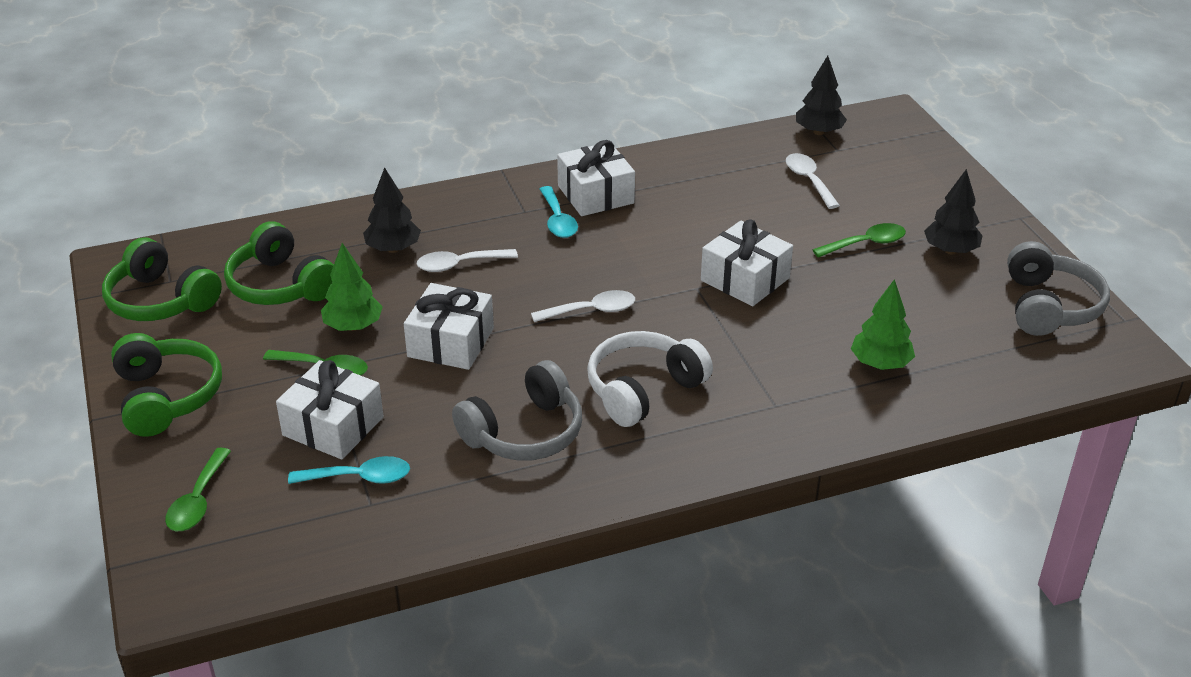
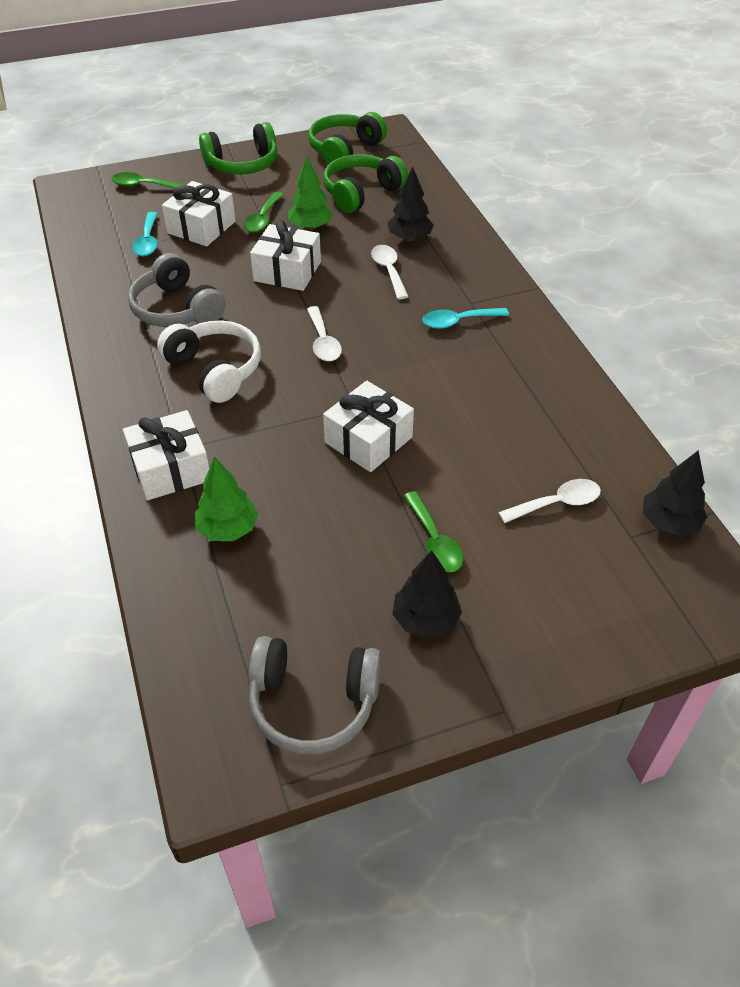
camera: 90 degrees right, 10 degrees up
white gift [557,140,635,216] -> white gift moved to [123,410,209,501]

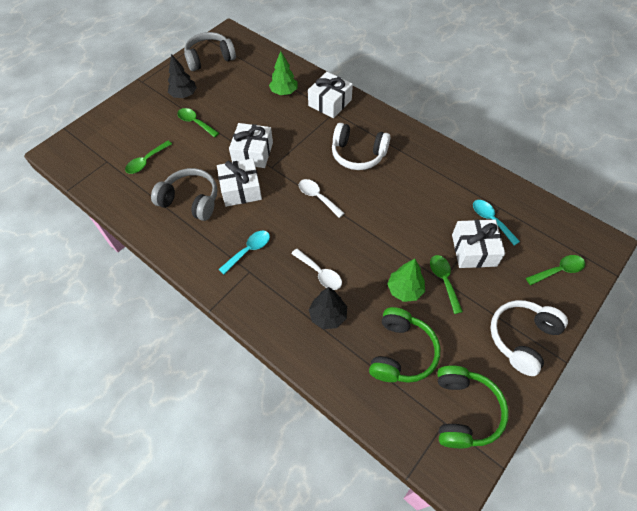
camera: 150 degrees right, 10 degrees up
grey headphones [128,253,225,327] -> grey headphones moved to [151,168,217,221]
green headphones [199,122,277,175] -> white headphones [490,300,568,376]
white gift [250,220,321,291] -> white gift moved to [217,158,262,207]
white spoon [498,479,601,523] -> green spoon [125,141,172,174]
black tree [643,450,707,536] -> none

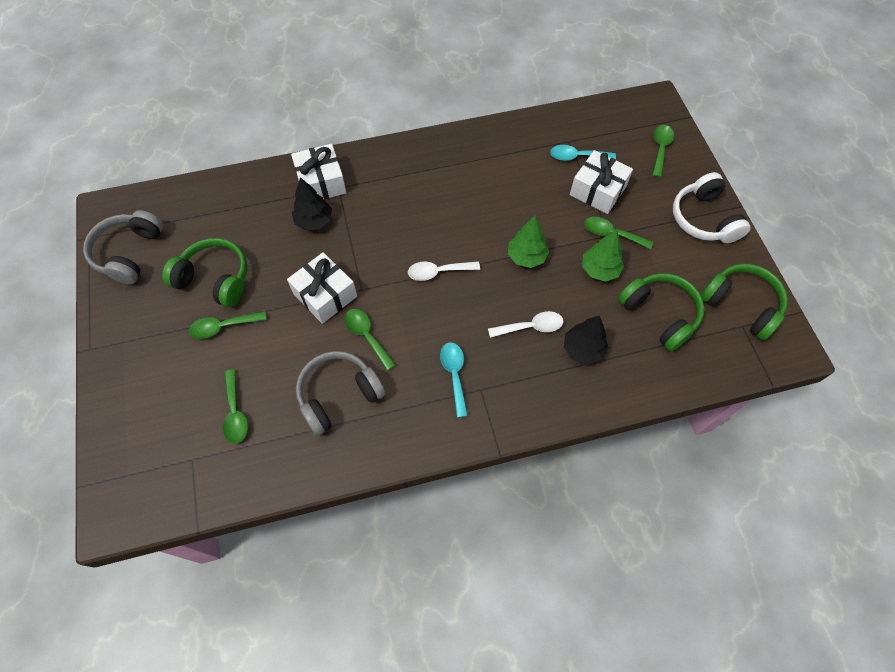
camera: 55 degrees left, 5 degrees up
black tree [168,54,197,98] -> black tree moved to [292,177,332,231]
white gift [217,158,262,207] -> green spoon [345,309,396,371]
green tree [269,51,298,95] -> green tree moved to [508,216,549,268]
white headphones [332,123,390,170] -> none
none -> green headphones [162,238,248,307]

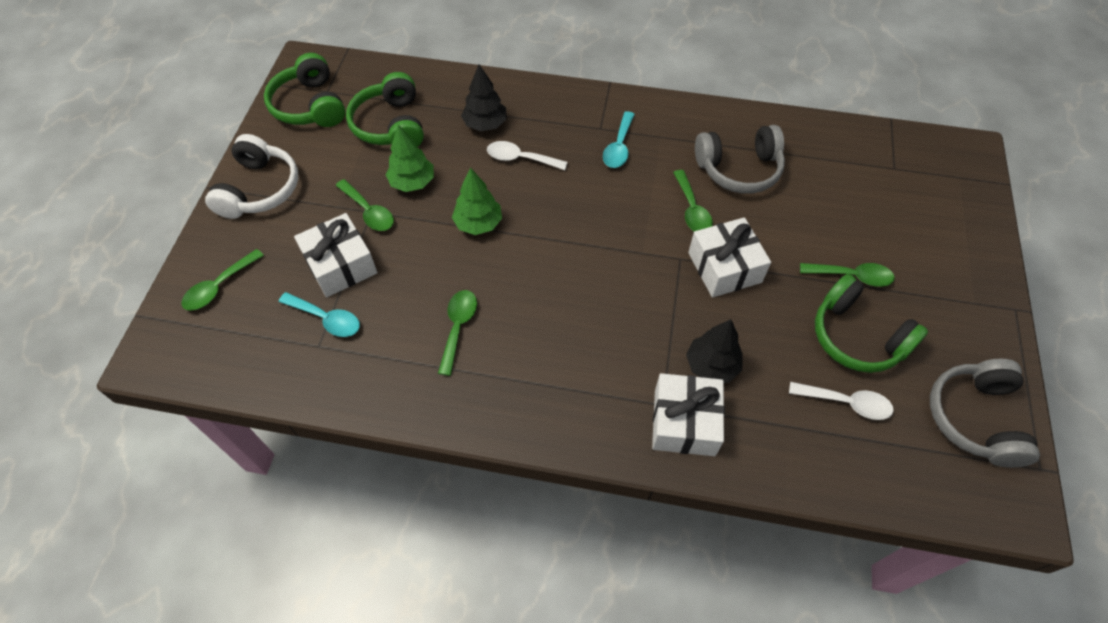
camera: 155 degrees left, 5 degrees down
grey headphones [83,210,163,285] -> grey headphones turned 150 degrees clockwise [930,359,1040,468]
green spoon [223,369,248,444] -> green spoon moved to [438,290,477,376]
white spoon [408,261,480,281] -> white spoon moved to [789,382,894,420]

